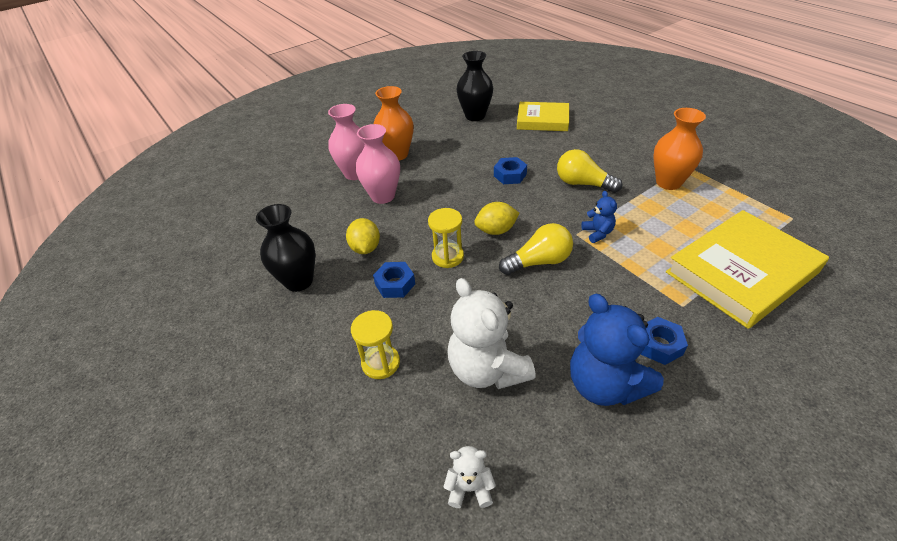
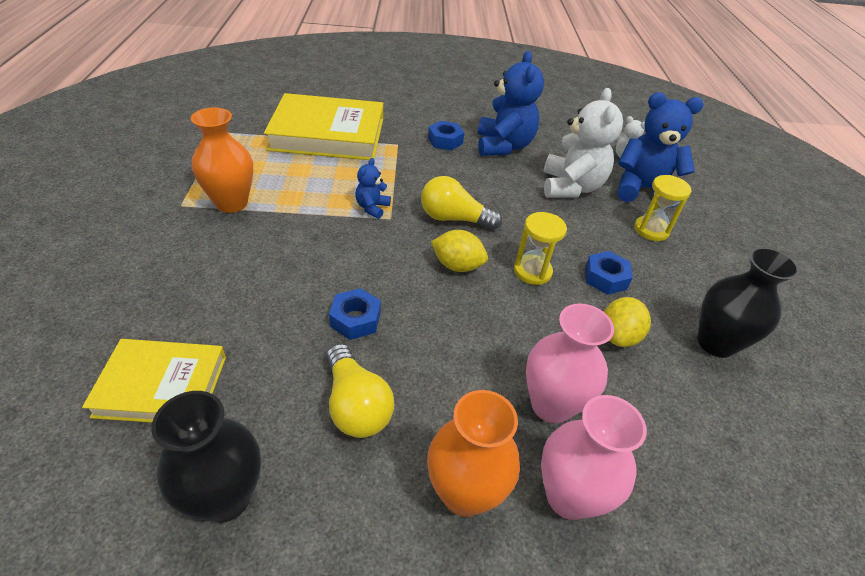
camera: 150 degrees left, 0 degrees up
yellow book [517,102,569,131] -> yellow book turned 45 degrees counterclockwise [82,339,226,423]
yellow light bulb [557,149,622,193] -> yellow light bulb moved to [326,344,394,438]
none -> blue teddy bear [618,92,704,208]

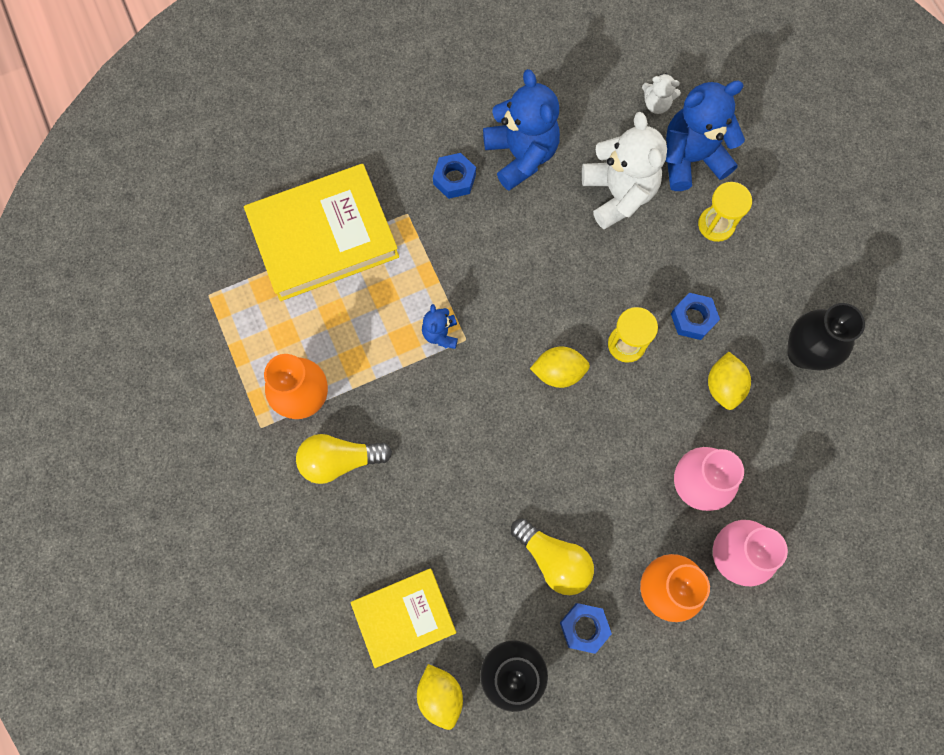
camera: 20 degrees left, 30 degrees up
blue nut [329,288,381,340] -> blue nut moved to [560,603,612,654]
yellow light bulb [421,176,502,230] -> yellow light bulb moved to [296,434,392,484]
none -> yellow lemon [417,664,463,730]

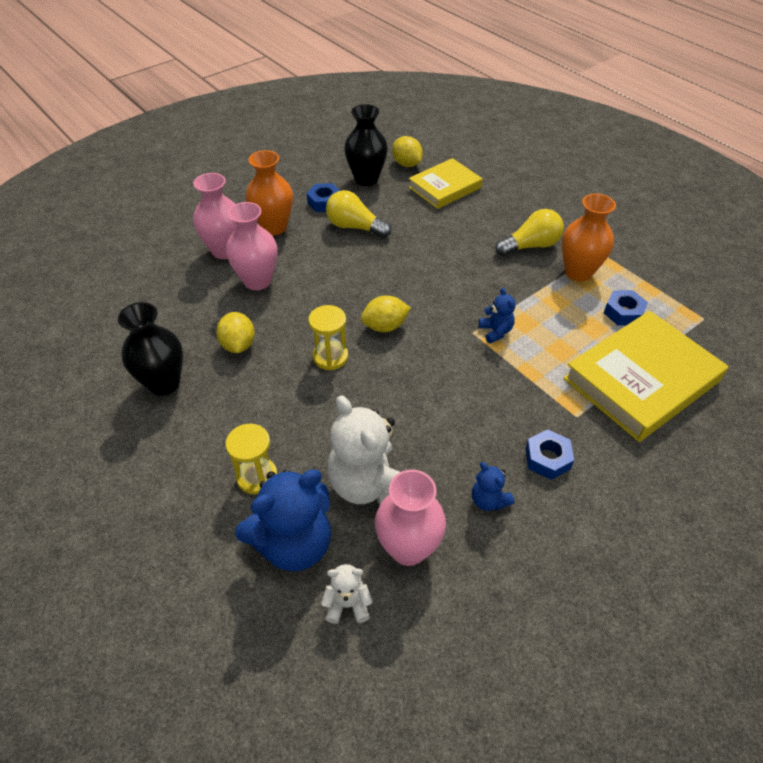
camera: 165 degrees right, 25 degrees down
blue teddy bear [483,69,560,191] -> blue teddy bear [472,462,515,511], size x0.48
blue nut [671,293,720,340] -> blue nut moved to [604,290,648,326]
none -> pink vase [375,470,446,566]

